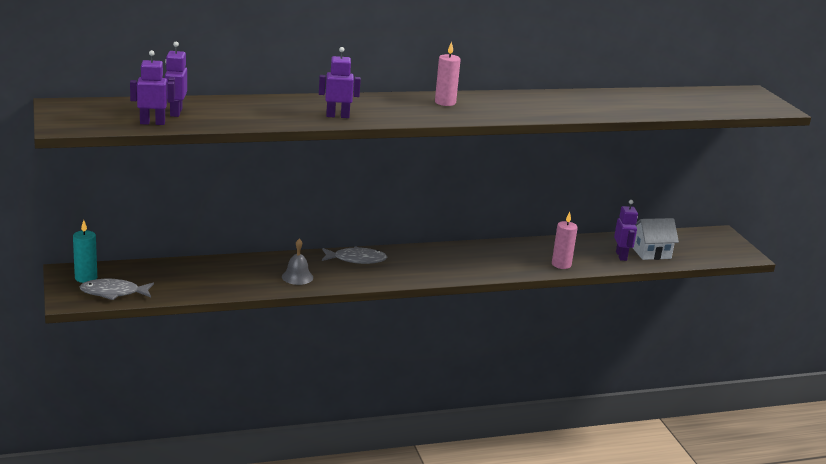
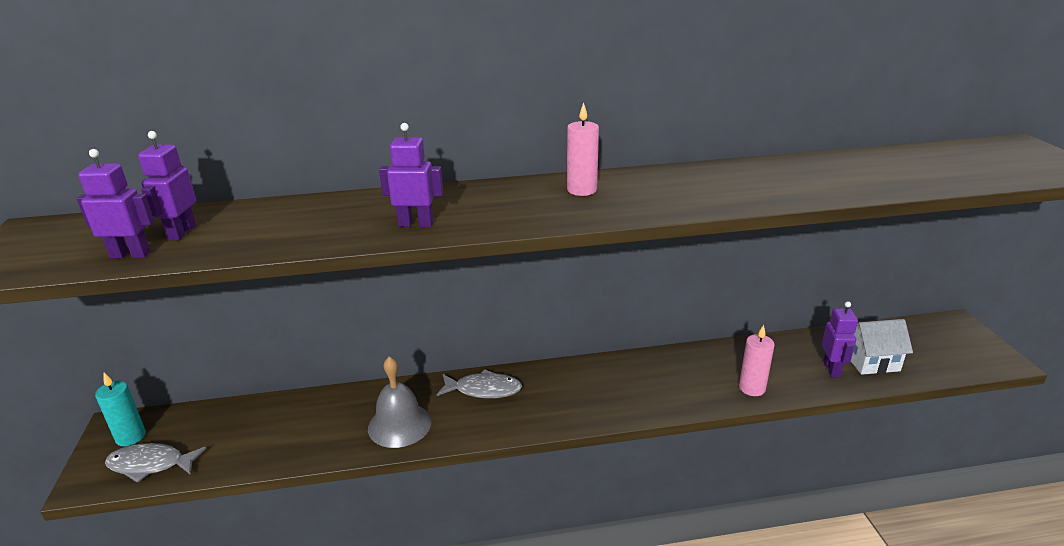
camera: 10 degrees right, 5 degrees up
grey bell [282,239,313,285] -> grey bell [368,356,431,448], size x1.54

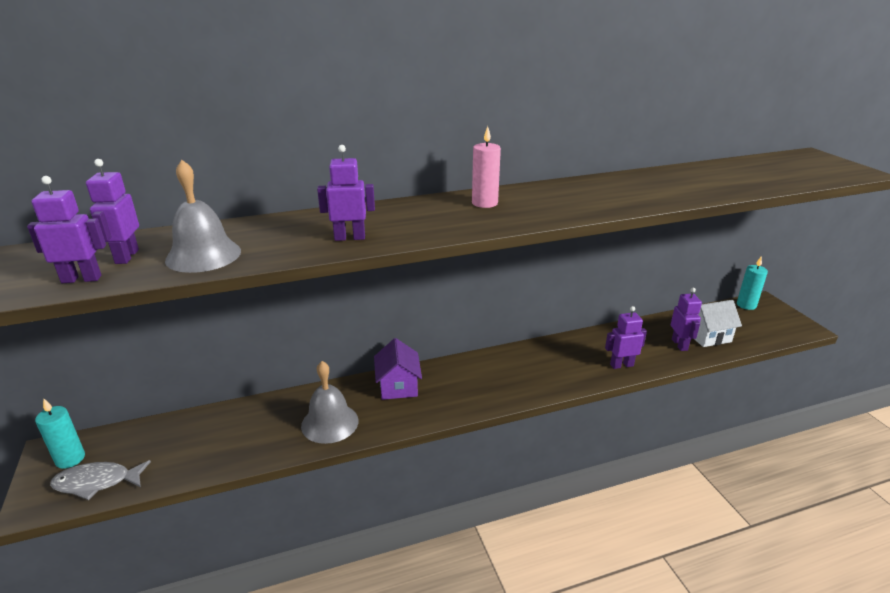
camera: 10 degrees left, 0 degrees up
grey fish [437,369,522,398] -> purple house [374,338,422,400]
pink candle [739,325,775,396] -> purple robot [605,306,647,369]
none -> grey bell [165,160,241,273]
none -> turquoise candle [737,256,768,310]

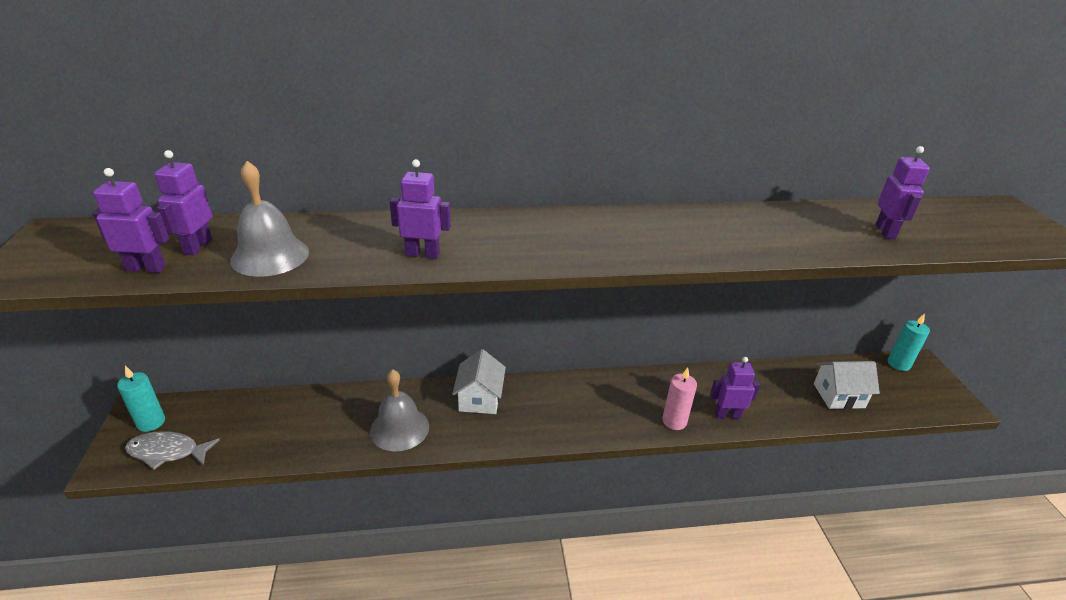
camera: 10 degrees right, 5 degrees up
purple house [374,338,422,400] -> white house [452,349,506,414]
pink candle [472,126,501,208] -> pink candle moved to [662,367,697,430]
purple robot [671,288,702,351] -> purple robot moved to [875,146,930,239]

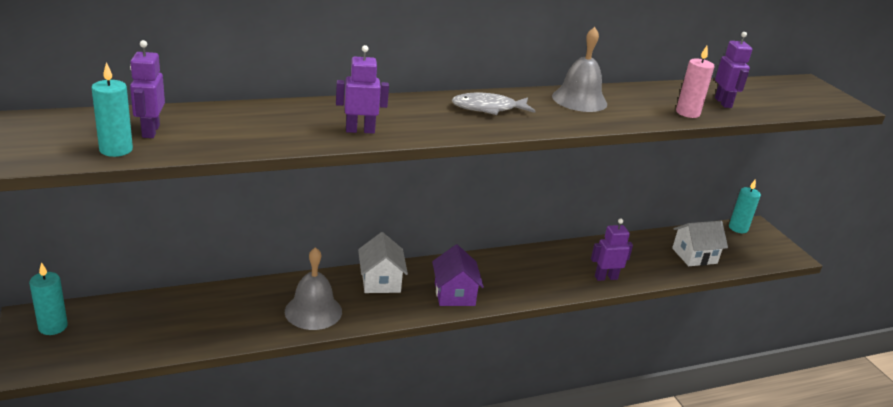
camera: 15 degrees left, 5 degrees down
purple robot [93,168,169,273] -> turquoise candle [91,62,133,157]
grey fish [125,431,220,470] -> grey fish moved to [452,93,535,115]
grey bell [230,161,309,277] -> grey bell moved to [552,27,607,112]
pink candle [662,367,697,430] -> pink candle moved to [676,46,715,118]
none -> purple house [432,245,484,306]

